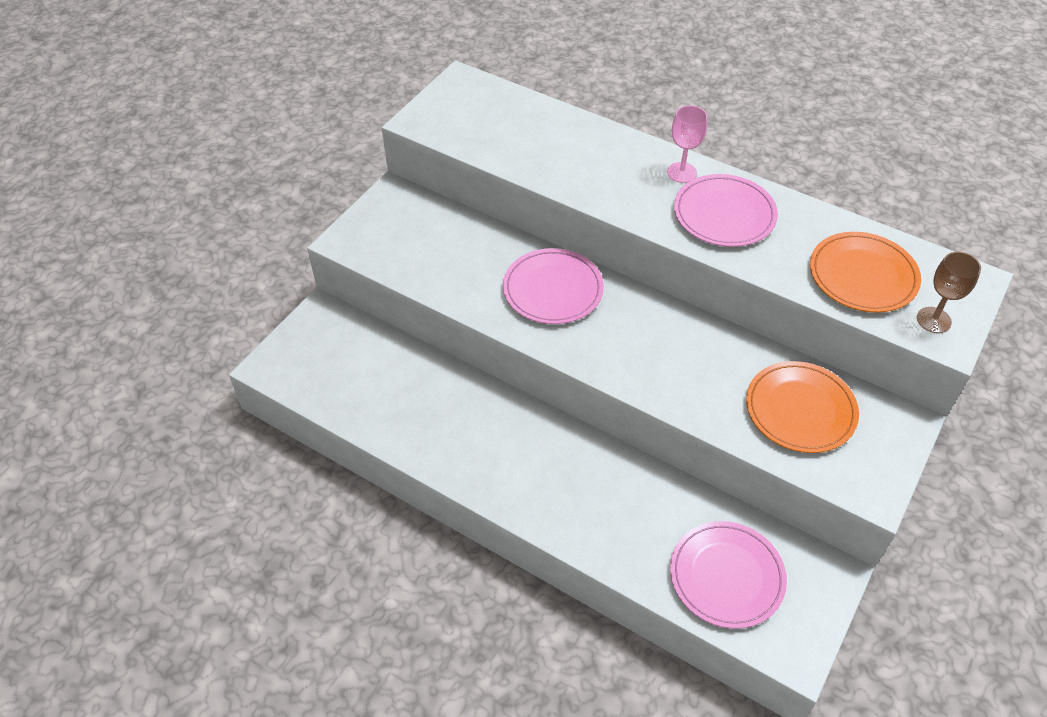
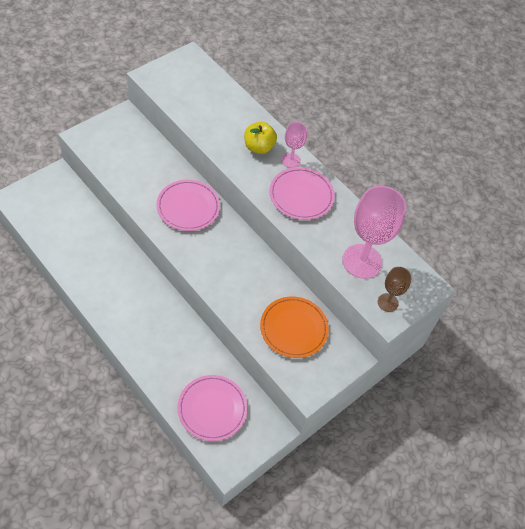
camera: 10 degrees right, 5 degrees up
orange plate [810,232,921,312] -> pink goblet [342,186,406,279]
none -> yellow apple [244,121,277,154]

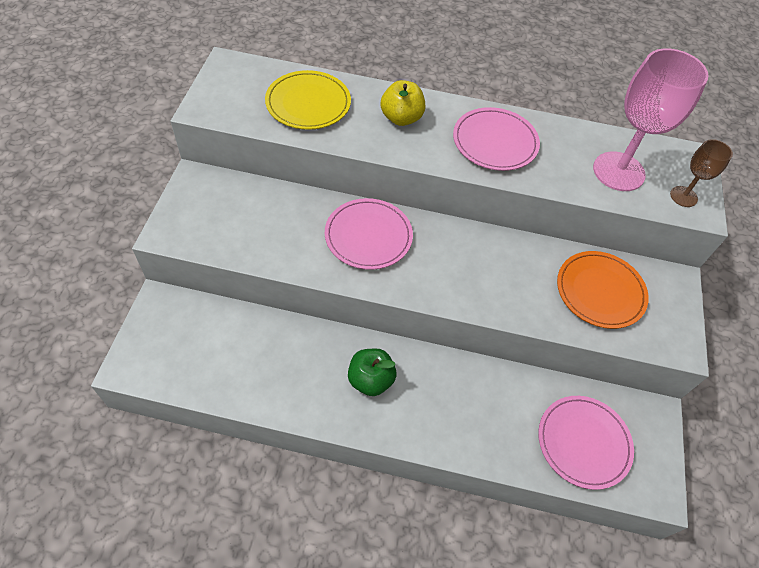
camera: 35 degrees left, 0 degrees up
pink goblet [282,122,307,168] -> none
none -> yellow plate [265,70,351,130]
none -> green apple [348,348,396,396]

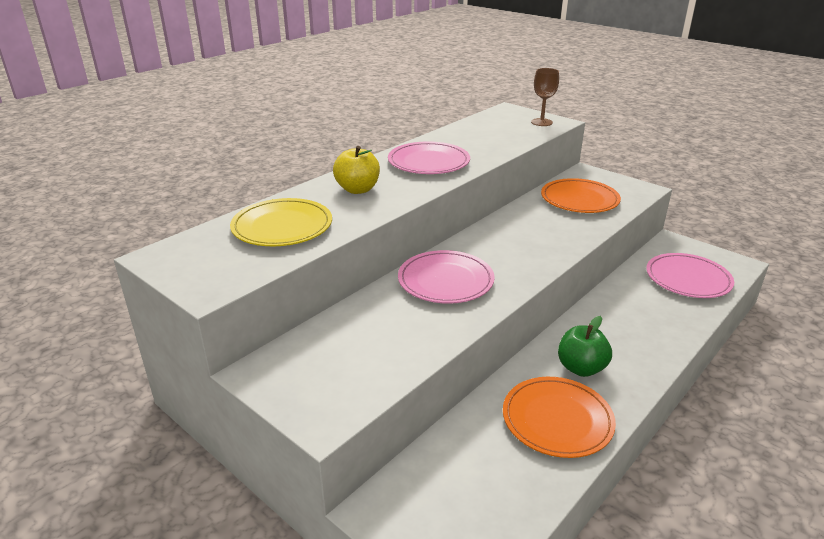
camera: 55 degrees left, 25 degrees down
pink goblet [593,48,709,191] -> none
none -> orange plate [503,377,616,458]

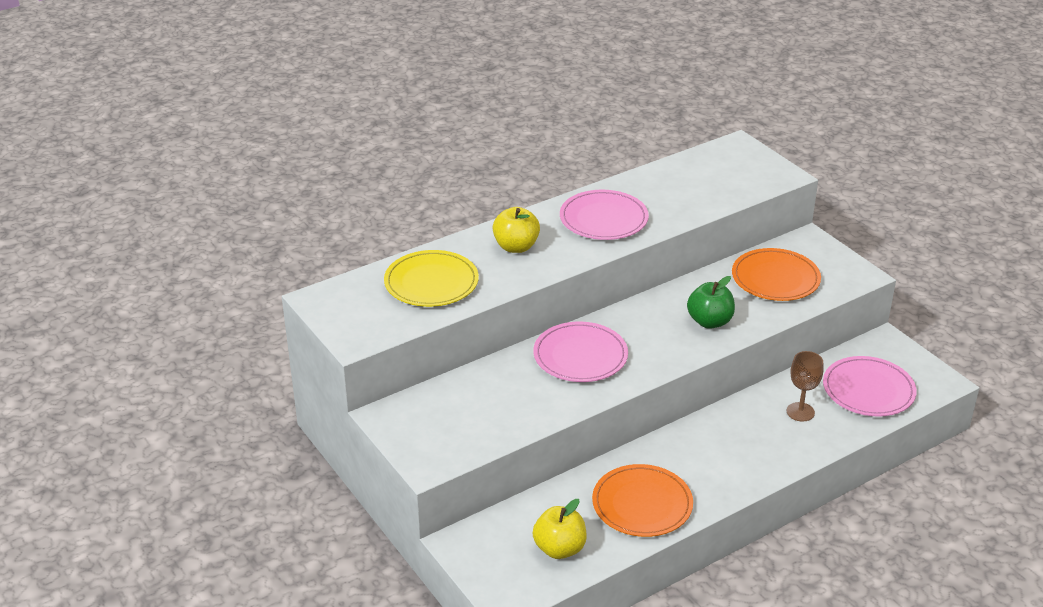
camera: 15 degrees right, 5 degrees up
brown goblet [531,68,559,126] -> brown goblet moved to [786,351,824,422]
green apple [558,316,612,377] -> green apple moved to [687,276,735,329]
none -> yellow apple [533,499,587,559]

